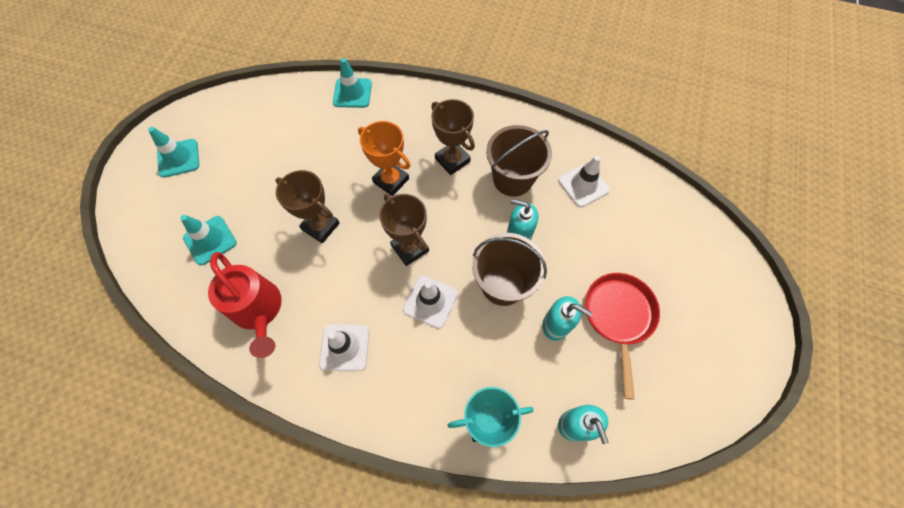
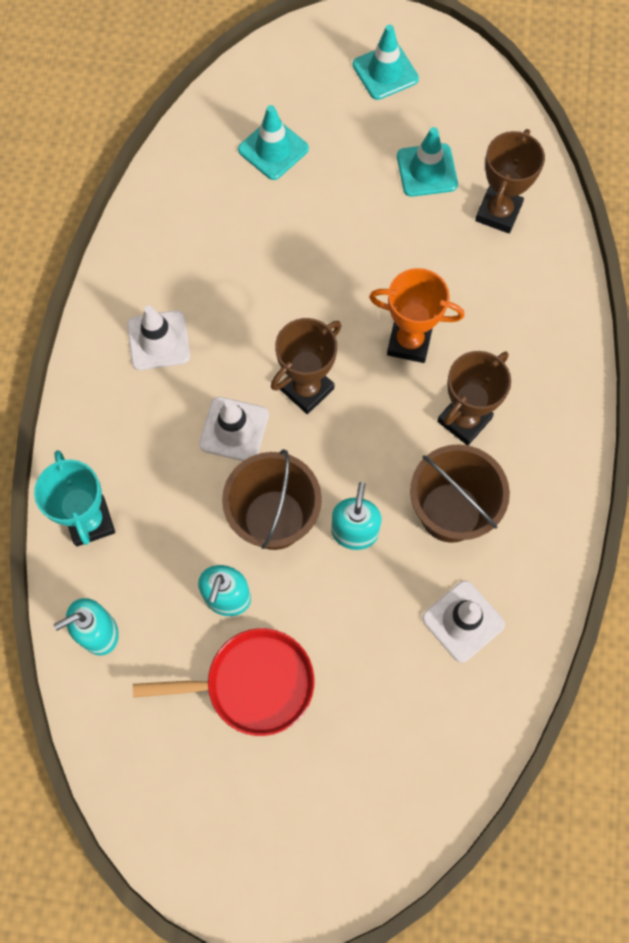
camera: 80 degrees right, 5 degrees up
red watering can [208,252,282,358] -> none
brown trophy [275,170,340,243] -> brown trophy moved to [475,129,545,234]
turquoise traffic cone [333,58,372,108] -> turquoise traffic cone moved to [397,127,458,197]
orange trophy [358,121,410,196] -> orange trophy turned 75 degrees clockwise [369,268,464,363]

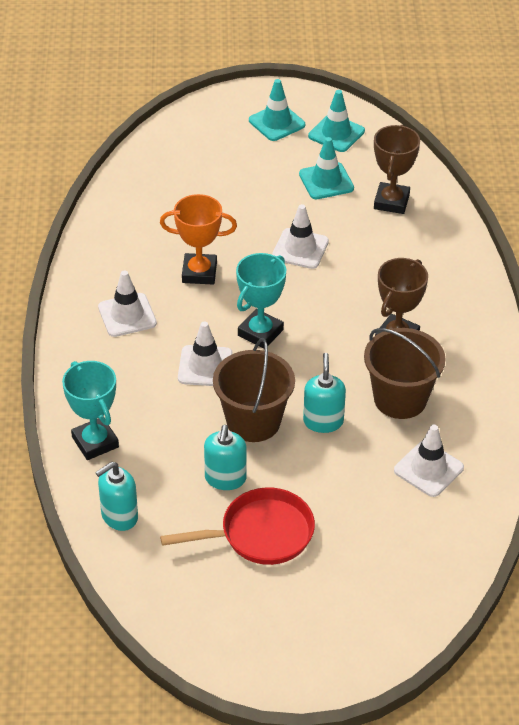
camera: 10 degrees left, 25 degrees down
turquoise traffic cone [238,105,309,180] -> turquoise traffic cone moved to [308,90,365,152]
brown trophy [271,318,342,414] -> turquoise trophy [236,253,286,349]
orange trophy [369,268,464,363] -> orange trophy moved to [160,194,237,284]
none -> white traffic cone [272,204,329,269]

